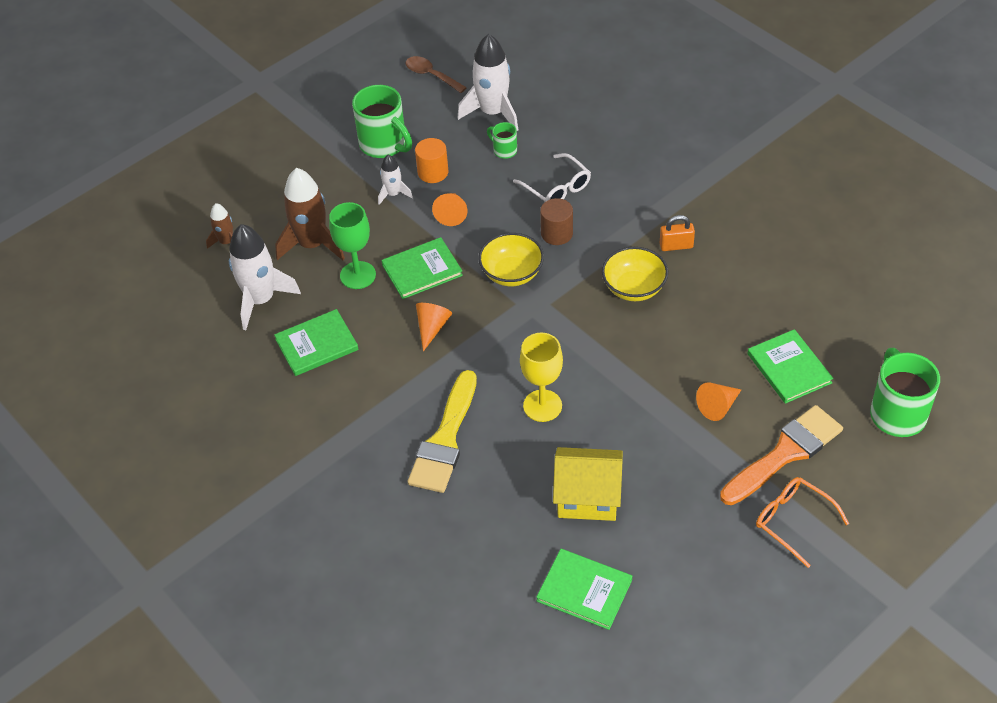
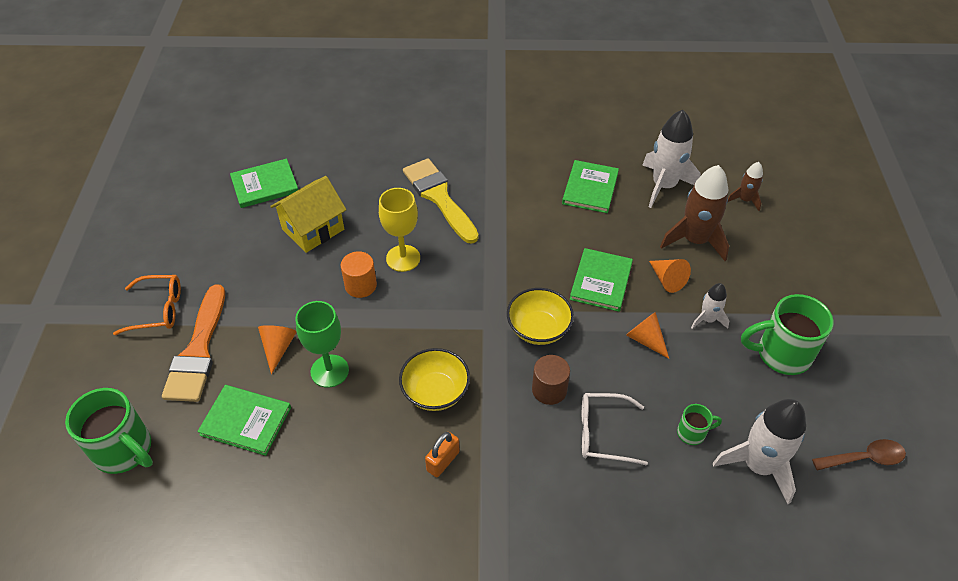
camera: 130 degrees right, 0 degrees up
green goblet [329,202,376,289] -> green goblet moved to [295,301,349,388]
orange cylinder [415,138,448,183] -> orange cylinder moved to [341,251,377,298]
orange cone [416,303,452,351] -> orange cone moved to [649,259,691,293]

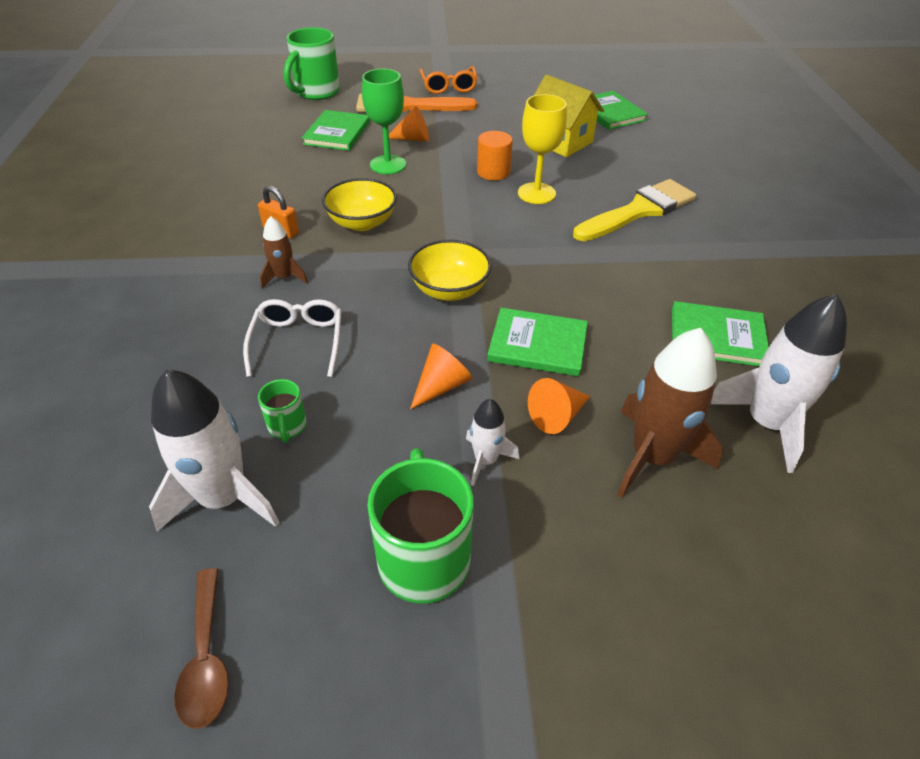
camera: 85 degrees right, 5 degrees down
brown cylinder [532,355,570,405] -> none
brown rocket [728,162,763,211] -> brown rocket moved to [260,216,308,289]

